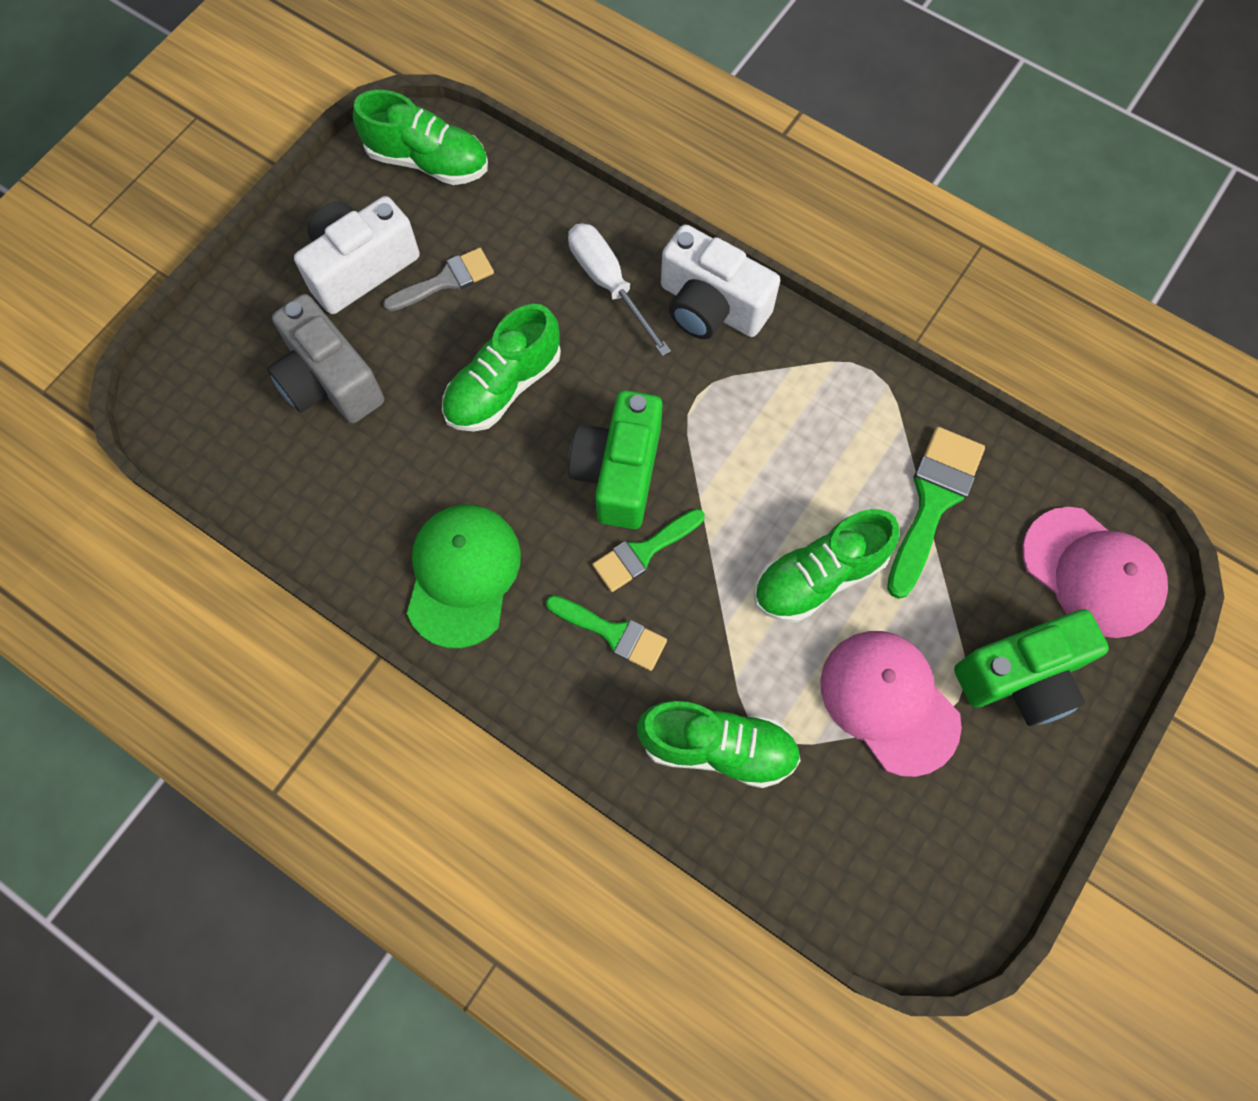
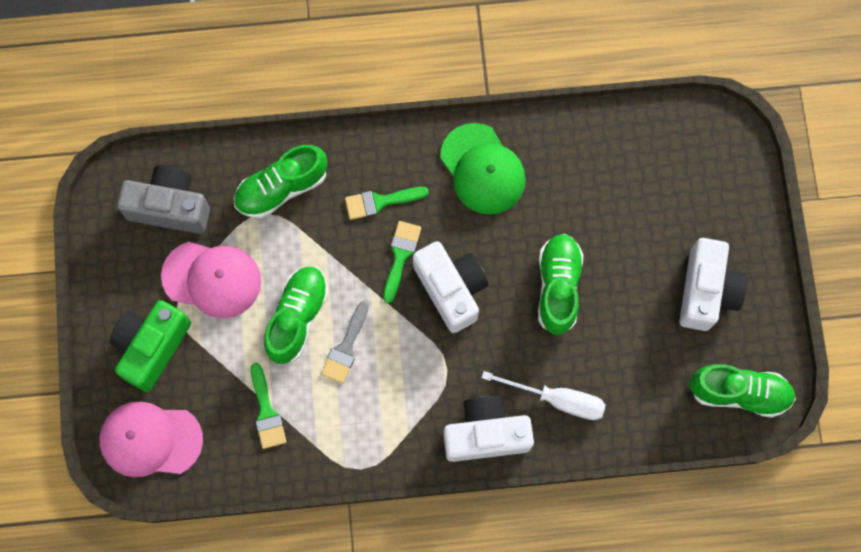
camera: 140 degrees right, 5 degrees up
grey camera [267,294,384,423] -> grey camera moved to [117,165,210,234]
green shoe [353,90,488,185] -> green shoe turned 150 degrees counterclockwise [689,364,796,418]
grey brush [383,248,494,312] -> grey brush moved to [321,301,369,384]
green camera [568,390,663,529] -> white camera [413,241,488,333]
green brush [887,427,985,599] -> green brush [251,363,286,449], size x0.66

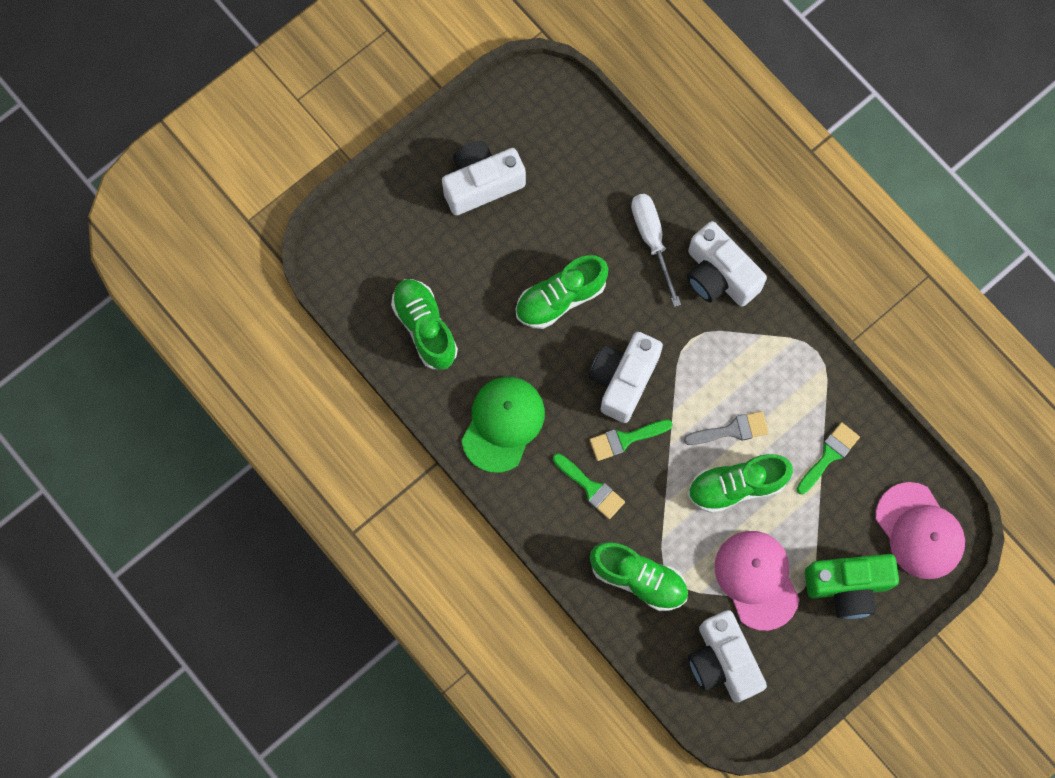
camera: 125 degrees left, 0 degrees up
grey camera [117,165,210,234] -> white camera [688,610,767,703]
green shoe [689,364,796,418] -> green shoe moved to [391,279,458,370]

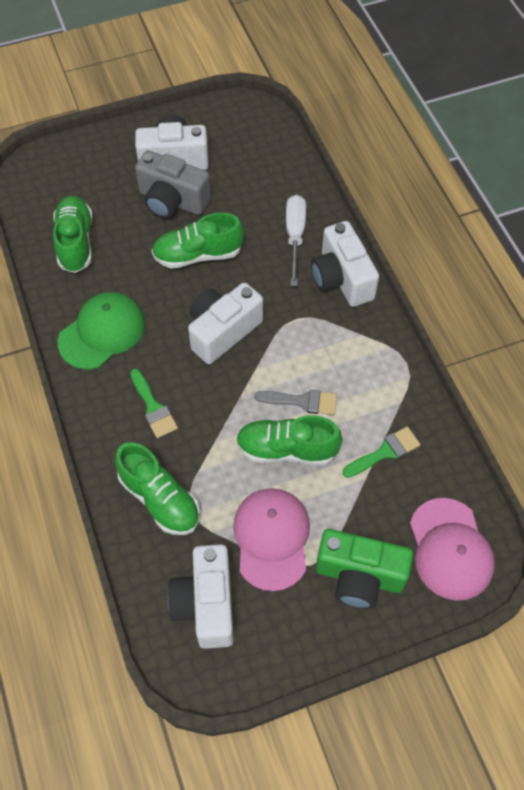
camera: 20 degrees right, 15 degrees down
green brush [590,420,673,461] -> none
none -> grey camera [135,151,211,219]

